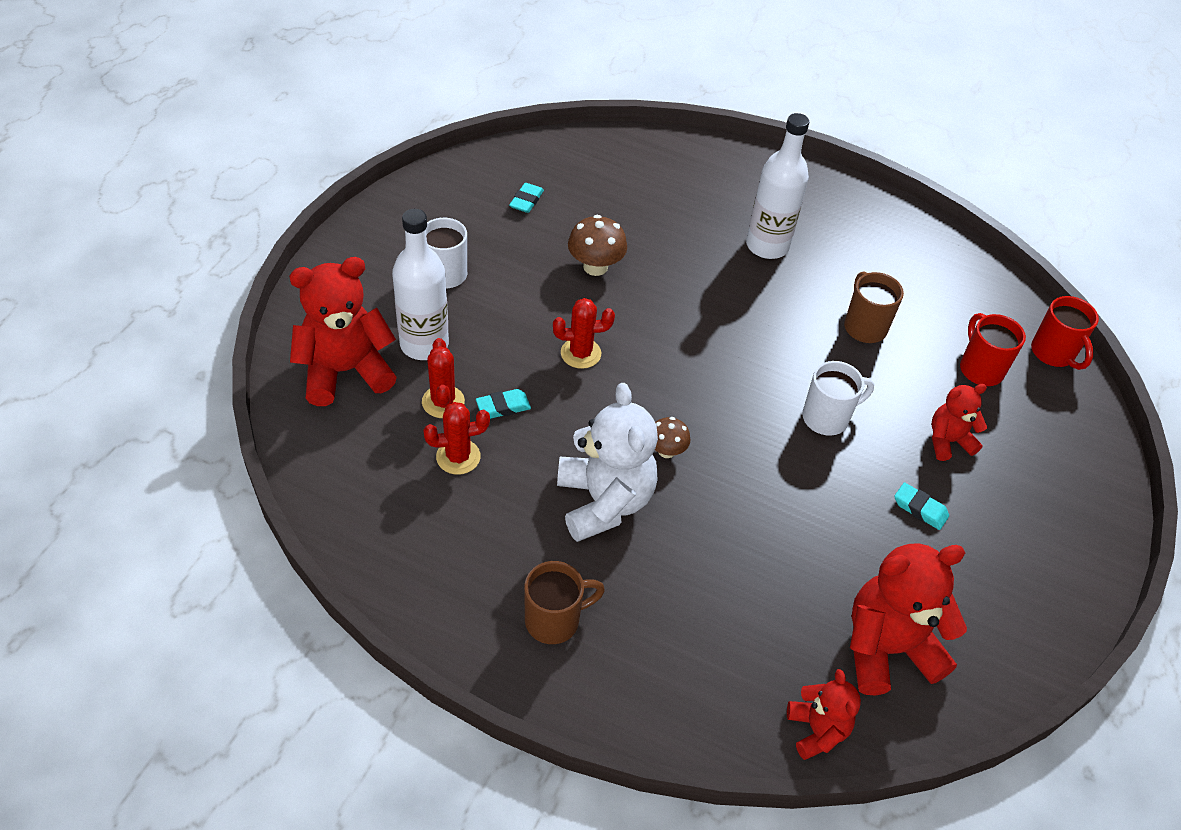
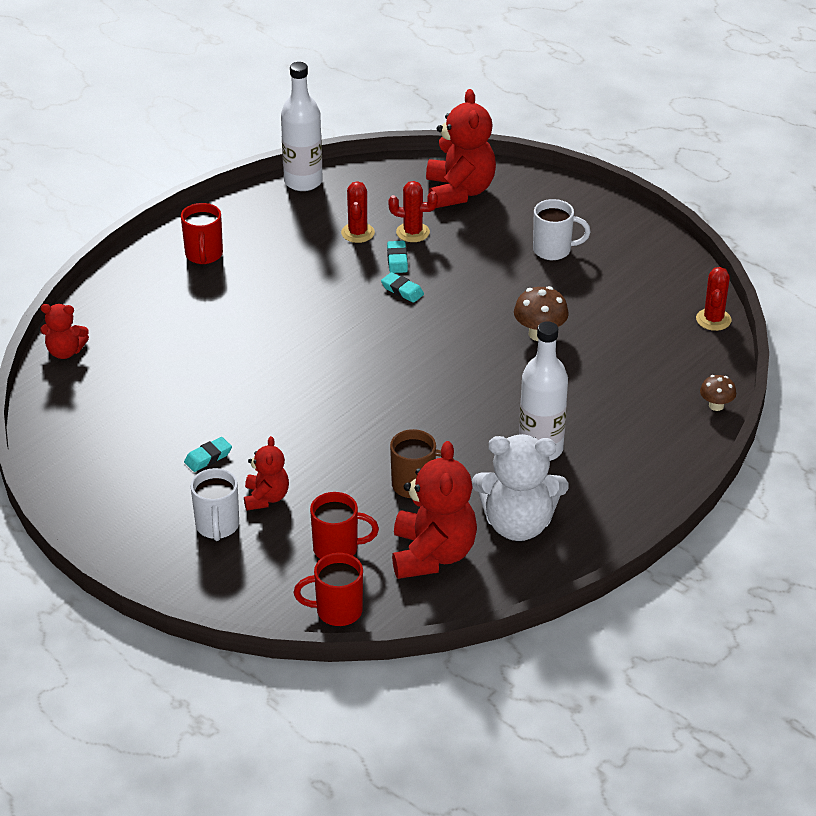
camera: 110 degrees right, 10 degrees down
white bottle [392,209,449,360] -> white bottle moved to [281,62,323,191]
turquoise eraser [509,183,544,213] -> turquoise eraser moved to [381,272,424,303]
brown mug [524,561,605,644] -> red mug [181,203,223,264]
red cactus [553,298,615,369] -> red cactus moved to [696,267,732,331]
white teddy bear [557,383,658,542] -> white teddy bear moved to [472,434,568,541]
brown mushroom [655,417,690,458] -> brown mushroom moved to [700,375,736,411]
white mug [802,361,874,436] -> white mug moved to [191,468,239,541]
red teddy bear [850,543,967,696] -> red teddy bear moved to [392,441,477,579]

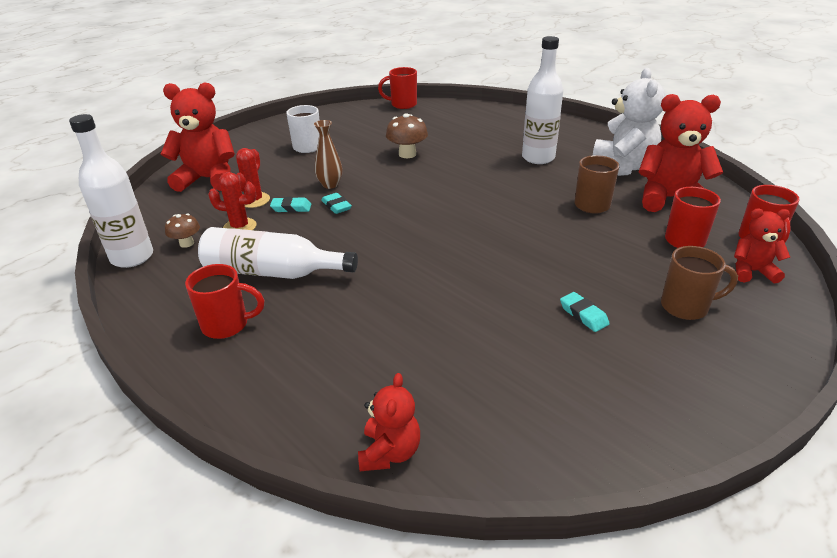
camera: 85 degrees left, 5 degrees down
white mug [191,468,239,541] -> brown mug [661,246,738,320]
red teddy bear [244,436,289,511] -> red teddy bear moved to [734,209,790,283]
turquoise eraser [381,272,424,303] -> turquoise eraser turned 75 degrees counterclockwise [321,193,352,214]
red cactus [696,267,732,331] -> red mug [378,67,417,109]
brown mushroom [700,375,736,411] -> brown mushroom moved to [165,213,200,248]
none -> white bottle [198,227,358,279]
none -> brown vase [314,120,342,189]

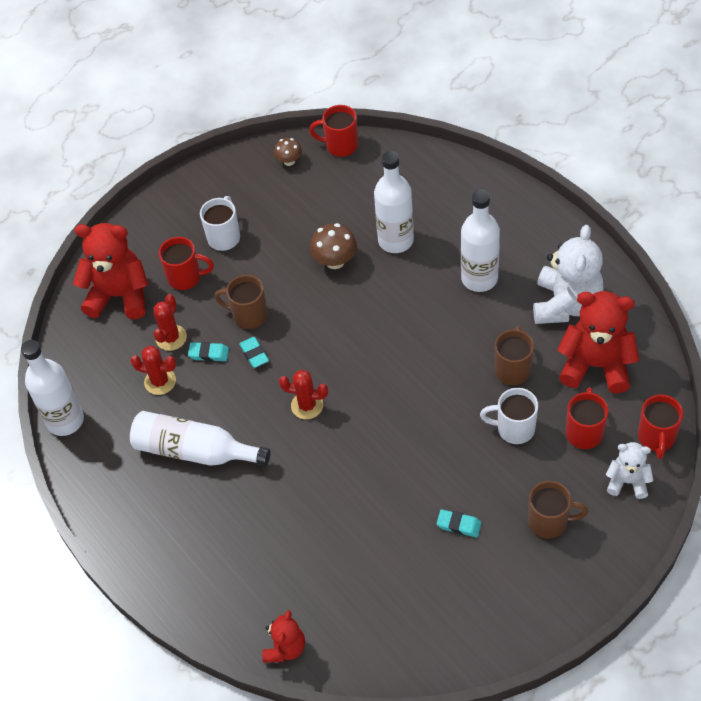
camera: 10 degrees right, 20 degrees up
brown mushroom [165,213,200,248] -> brown mushroom moved to [274,138,302,166]
red mug [185,264,264,339] -> red mug moved to [159,237,214,290]
brown vase [314,120,342,189] -> brown mug [214,275,268,329]
turquoise eraser [560,292,610,332] -> turquoise eraser turned 45 degrees counterclockwise [436,509,481,537]
red teddy bear [734,209,790,283] -> white teddy bear [606,442,654,499]
none -> red cactus [279,370,328,419]
none -> white bottle [374,151,414,253]
none -> white mug [480,388,538,444]

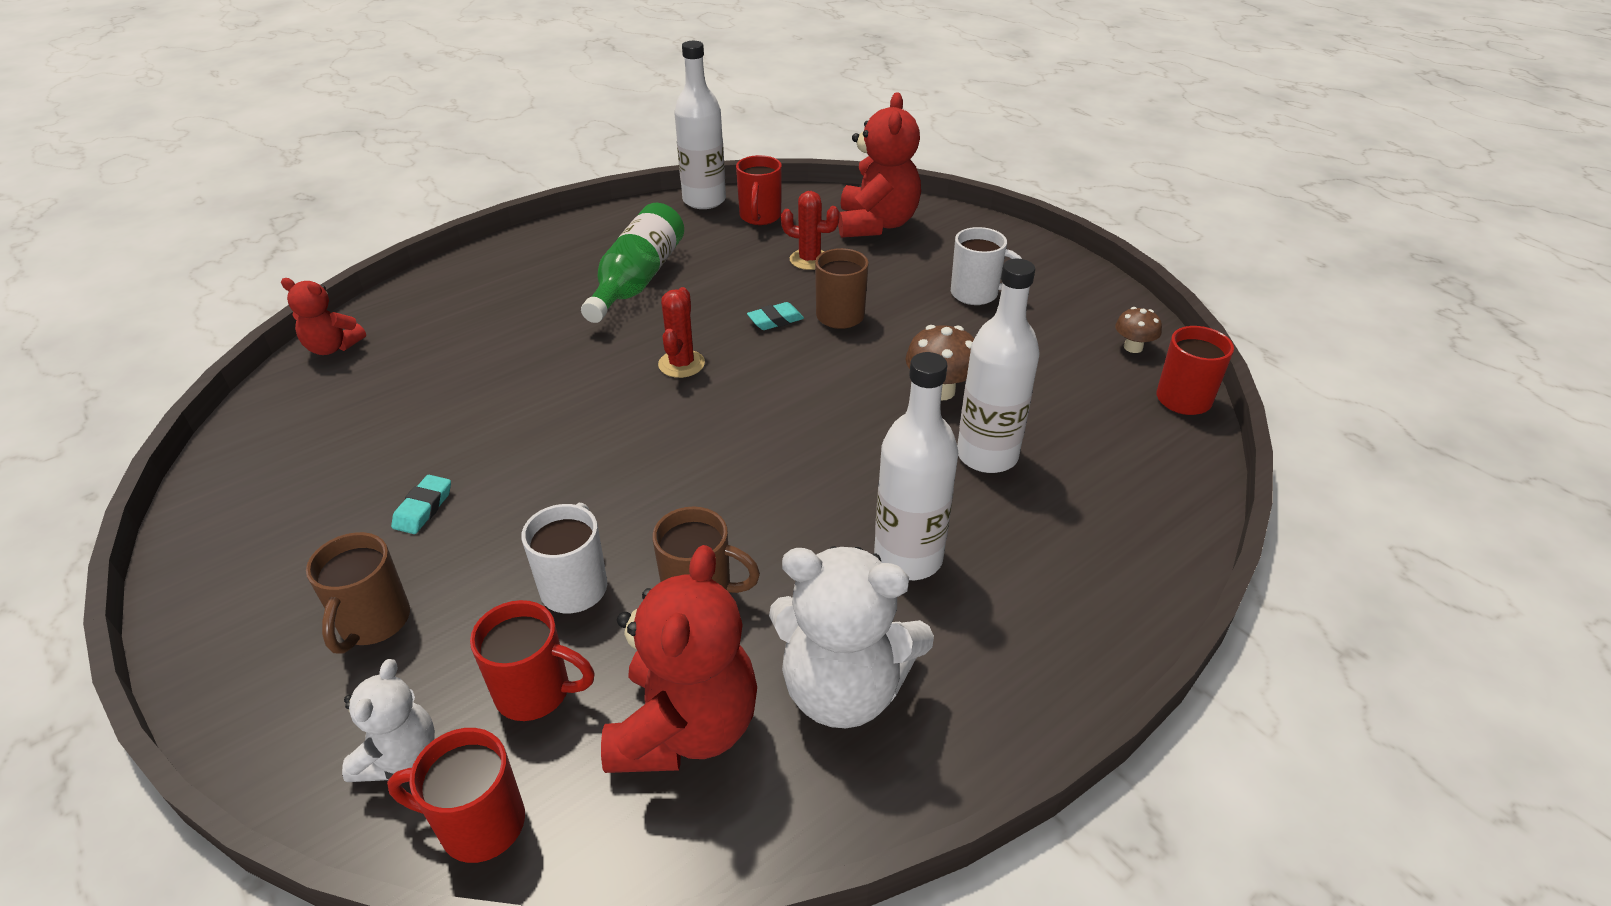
camera: 85 degrees right, 15 degrees down
red cactus [130,346,176,395] -> none
white bottle [130,411,271,466] -> green bottle [581,203,684,323]
red mug [159,237,214,290] -> red mug moved to [736,155,782,225]
turquoise eraser [188,342,229,362] -> none

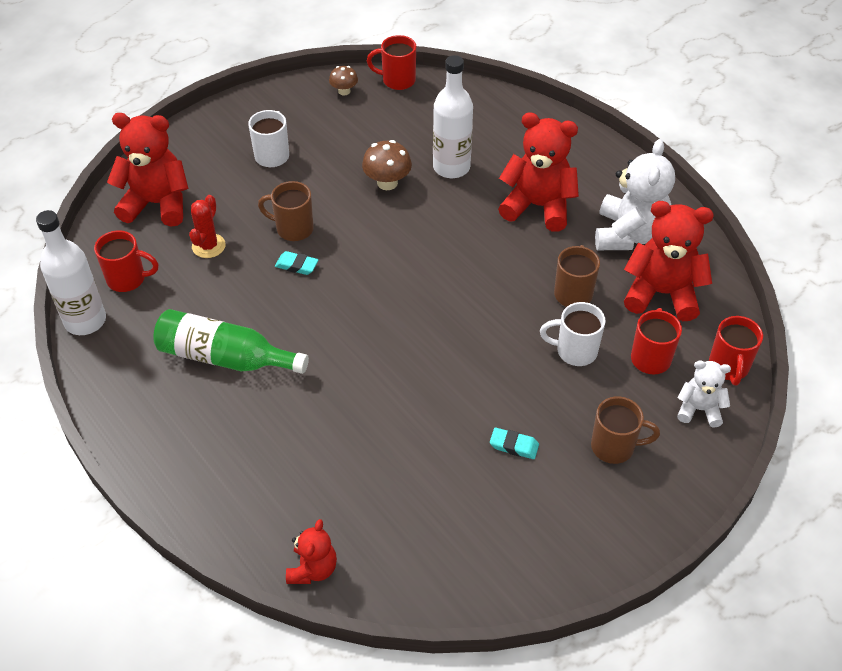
camera: 90 degrees left, 10 degrees up
red cactus [658,287,705,378] -> none
turquoise eraser [747,302,804,330] -> turquoise eraser turned 45 degrees counterclockwise [275,251,319,275]
white bottle [874,352,958,580] -> red teddy bear [498,112,579,232]

